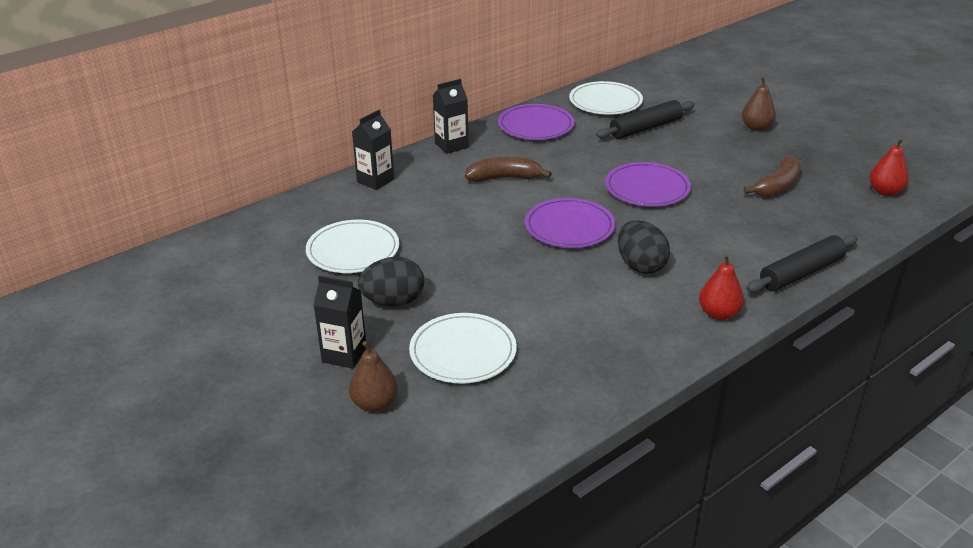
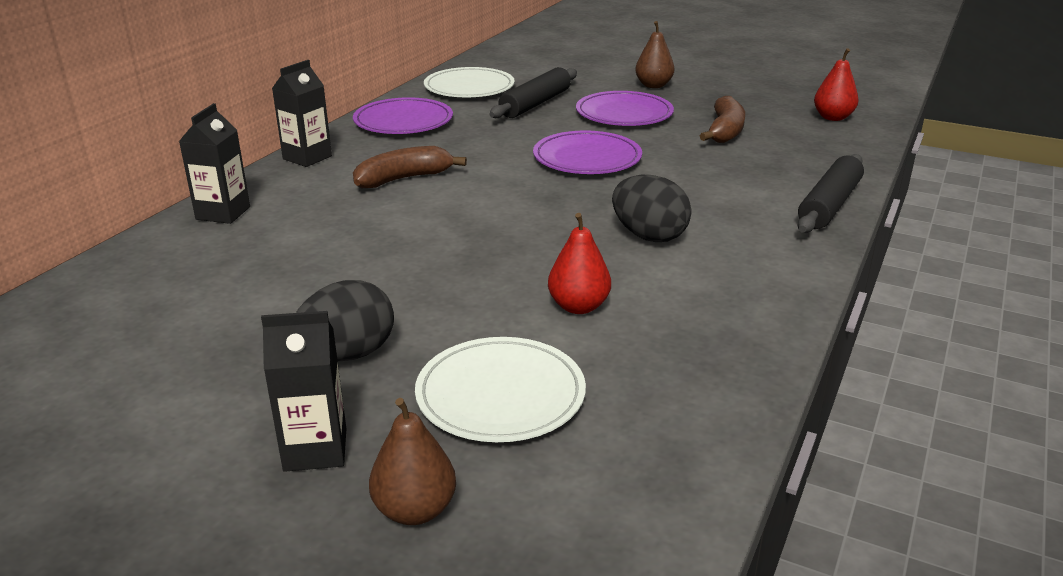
camera: 25 degrees left, 5 degrees down
white plate [306,220,399,273] -> none
purple plate [525,198,615,248] -> purple plate moved to [576,91,674,126]
red pear [699,254,744,320] -> red pear moved to [548,213,611,314]

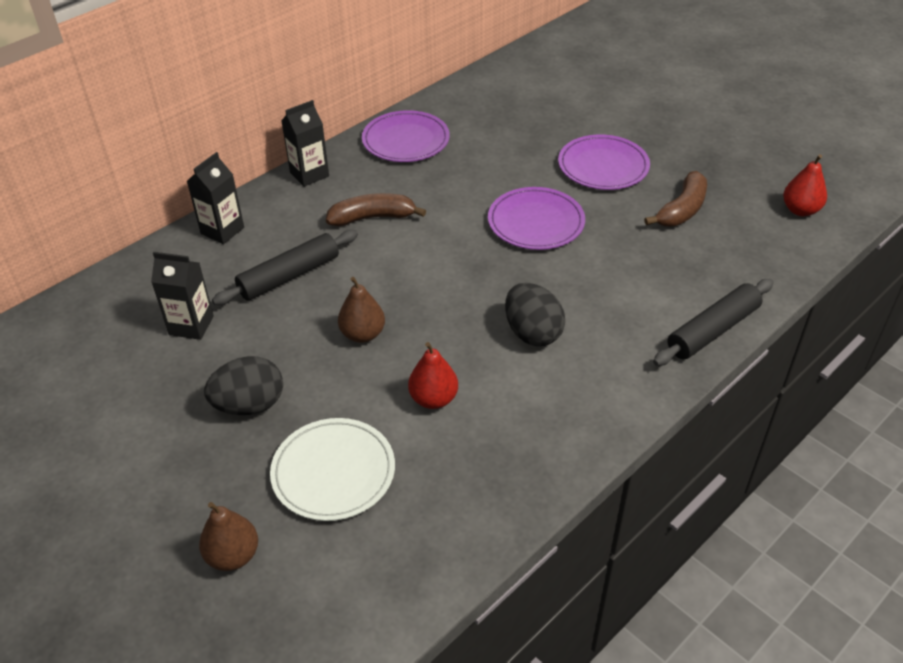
camera: 20 degrees right, 15 degrees up
black carton [261,311,346,472] -> black carton moved to [151,252,214,340]
white plate [424,67,515,97] -> none
black rolling pin [489,67,577,118] -> black rolling pin moved to [212,230,358,305]
brown pear [635,21,674,88] -> brown pear moved to [338,277,385,343]

